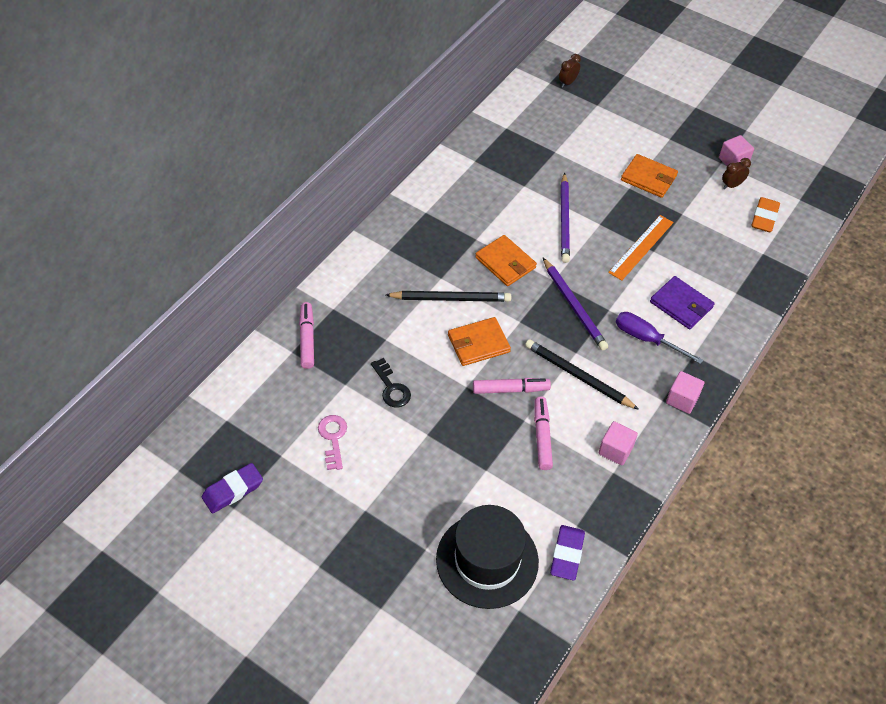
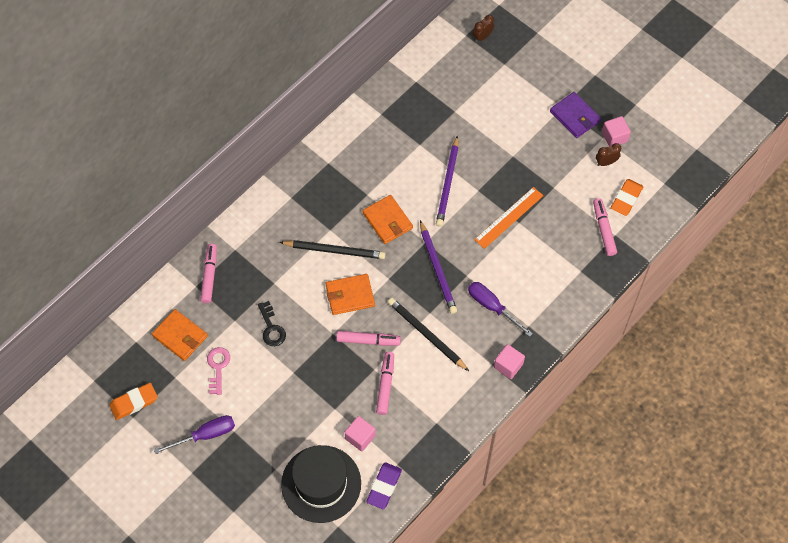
camera: 10 degrees right, 10 degrees up
purple eraser [202,463,263,514] -> orange eraser [109,383,158,420]
pink cube [599,421,638,465] -> pink cube moved to [345,416,376,451]
orange wallet [621,154,678,198] -> orange wallet moved to [152,309,208,361]
purple wallet [650,276,715,329] -> purple wallet moved to [550,92,601,138]
none -> purple screwdriver [154,415,235,454]
none -> pink marker [593,198,617,256]

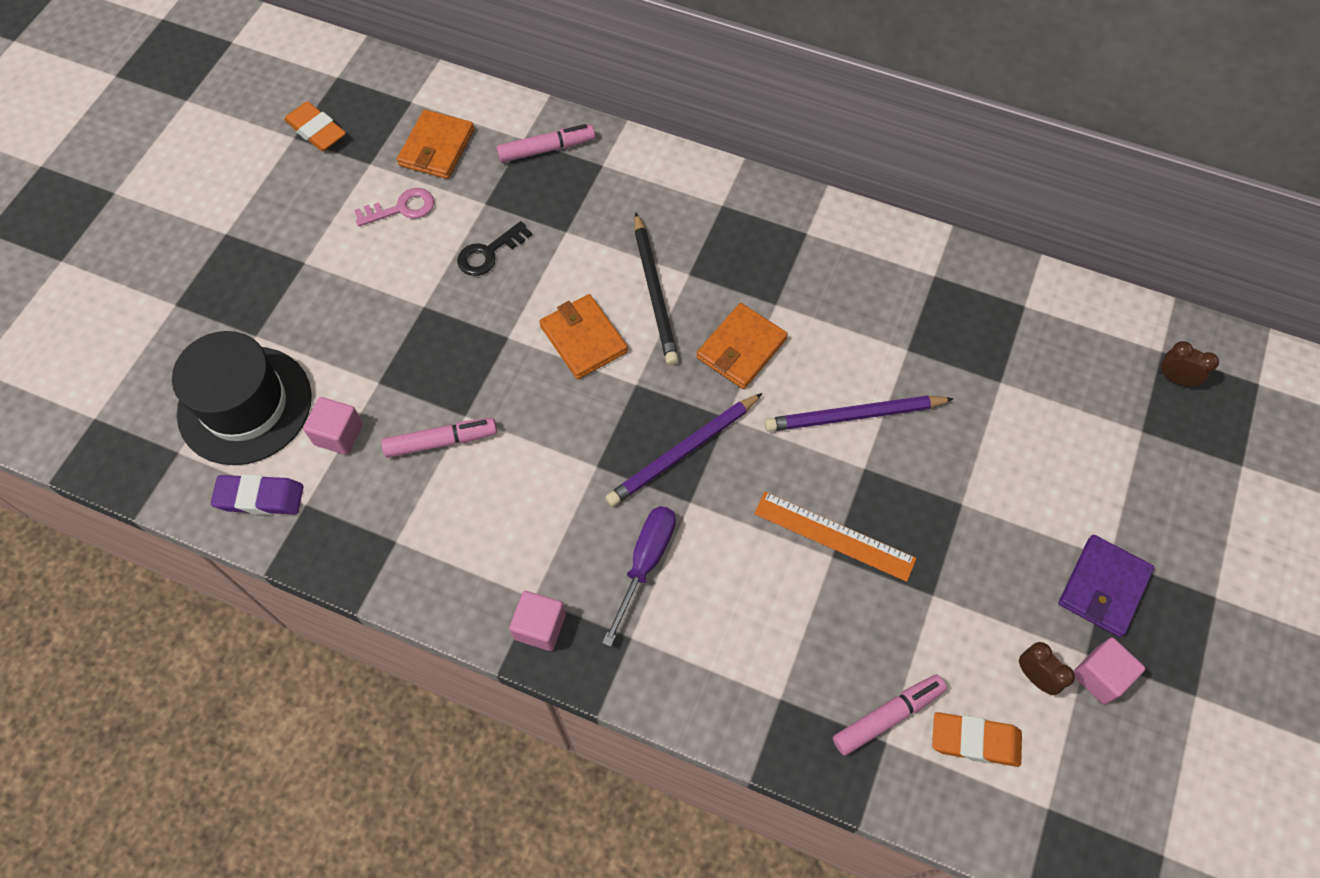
camera: 70 degrees right, 0 degrees up
purple screwdriver [154,415,235,454] -> none
pink marker [337,331,401,346] -> none
black pencil [388,298,469,371] -> none

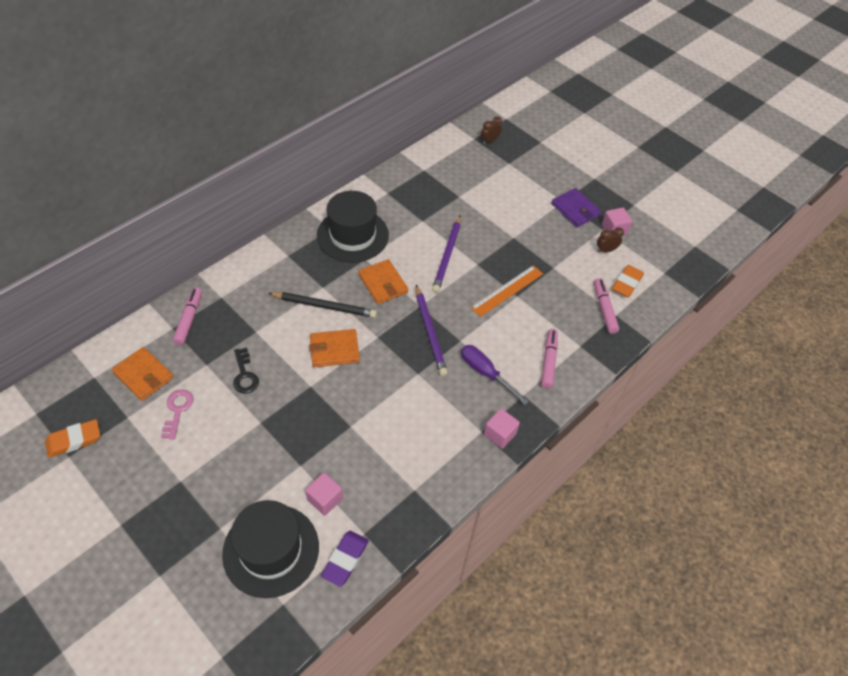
camera: 70 degrees left, 10 degrees down
pink marker [381,418,497,458] -> pink marker moved to [541,329,558,389]
none -> black hat [317,191,389,262]

